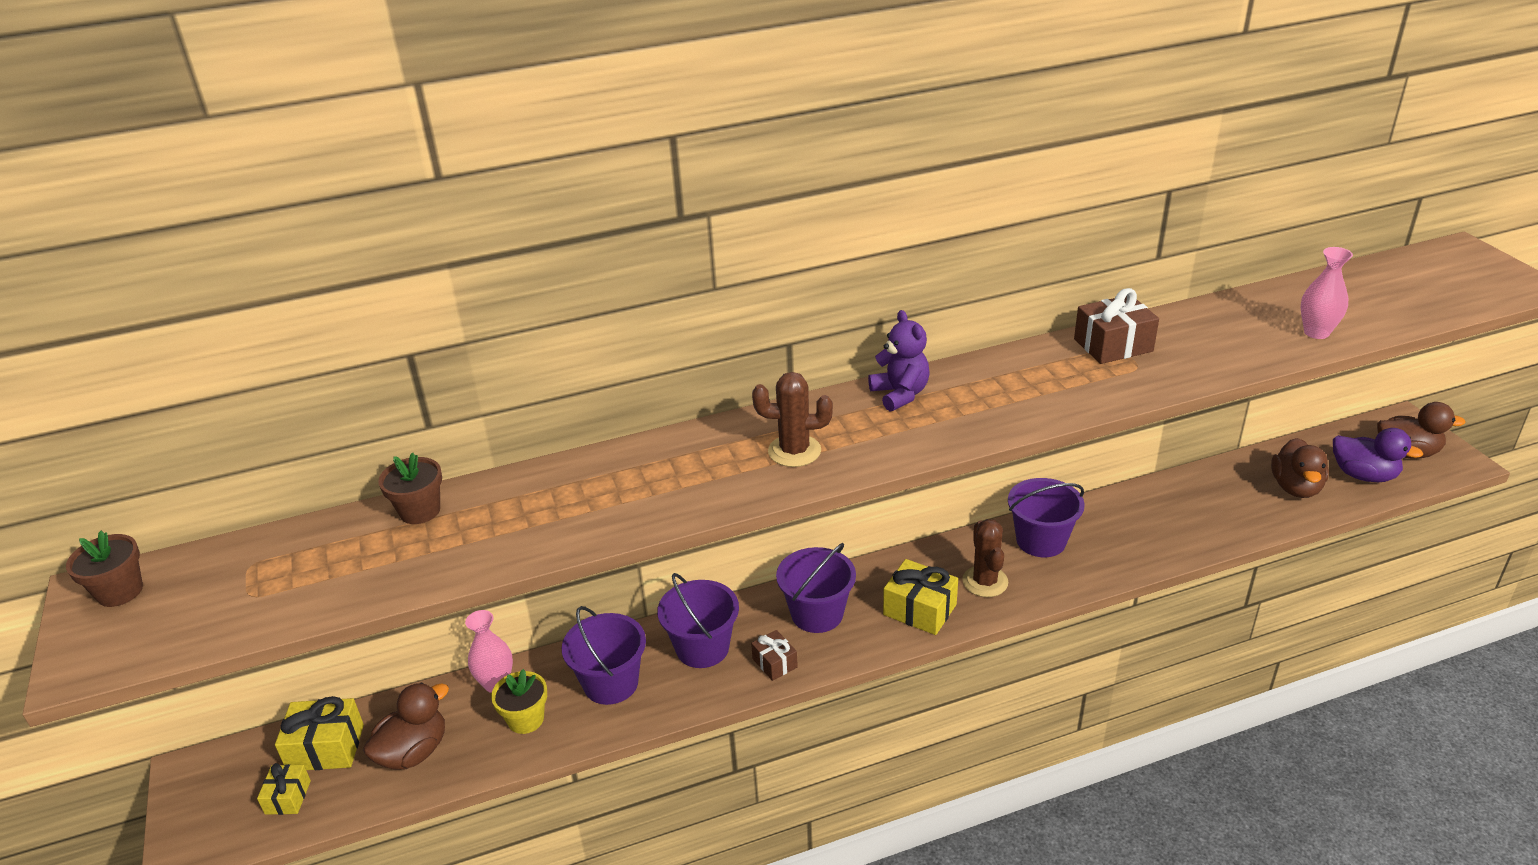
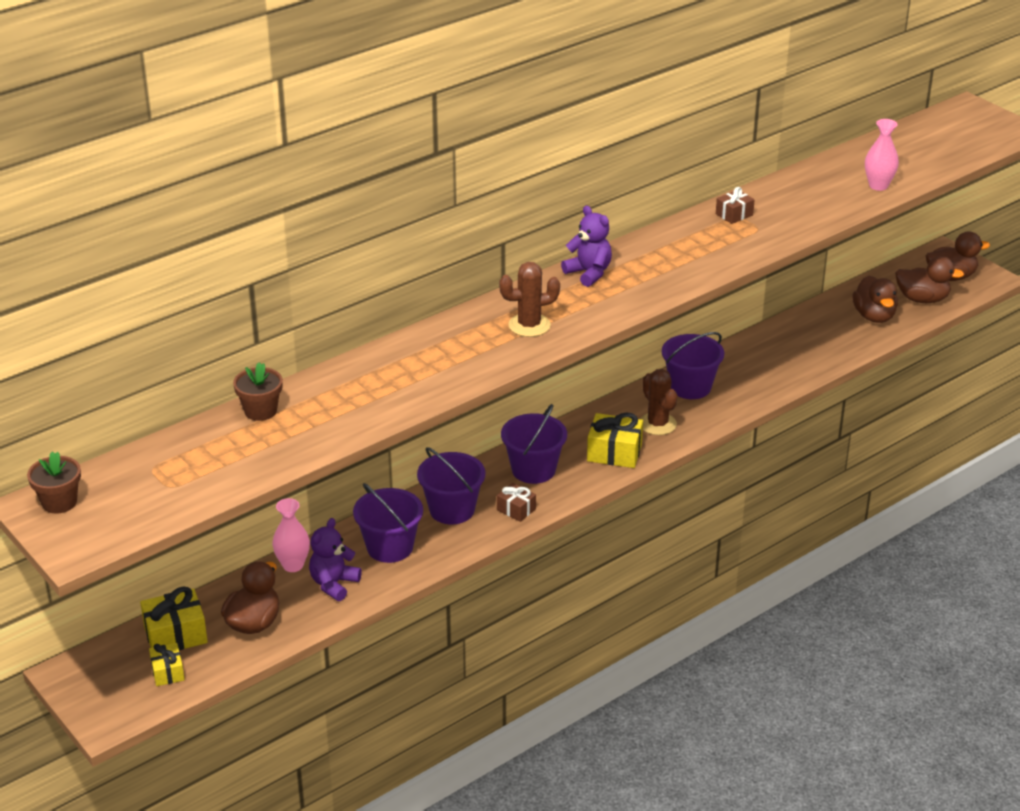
camera: 20 degrees left, 0 degrees up
yellow flower pot [491,669,547,734] -> purple teddy bear [309,518,362,601]
brown gift [1074,288,1159,364] -> brown gift [716,187,755,224], size x0.60
purple duck [1333,428,1424,482] -> brown duck [895,256,964,303]

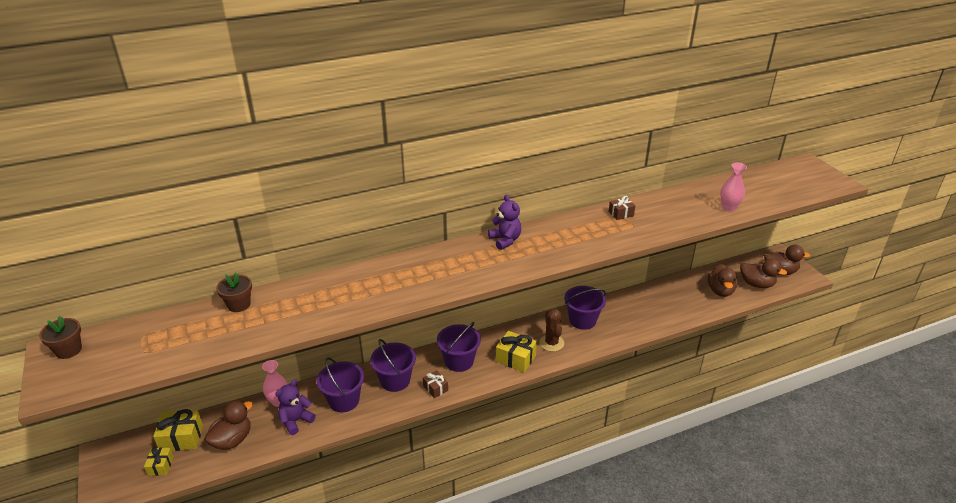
camera: 15 degrees right, 0 degrees up
brown cactus [499,262,560,337] -> none

